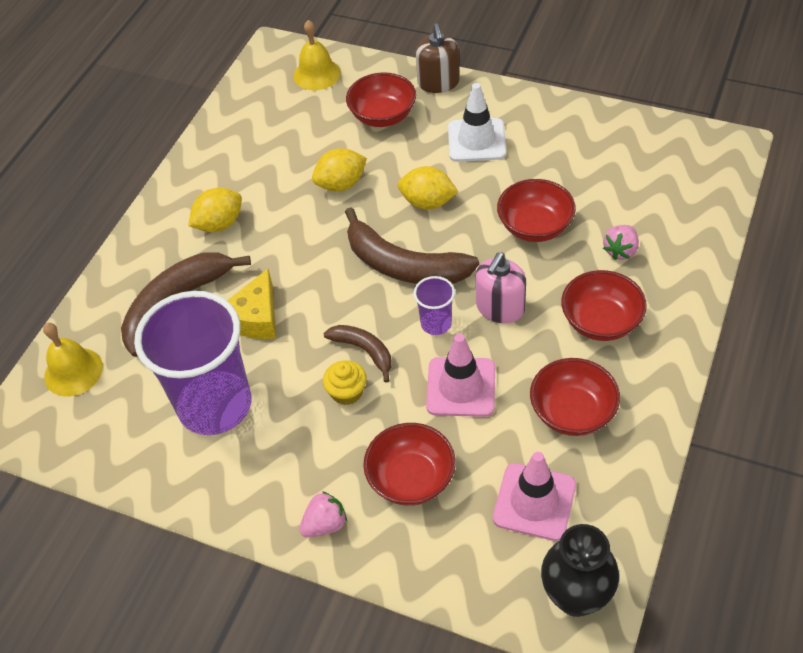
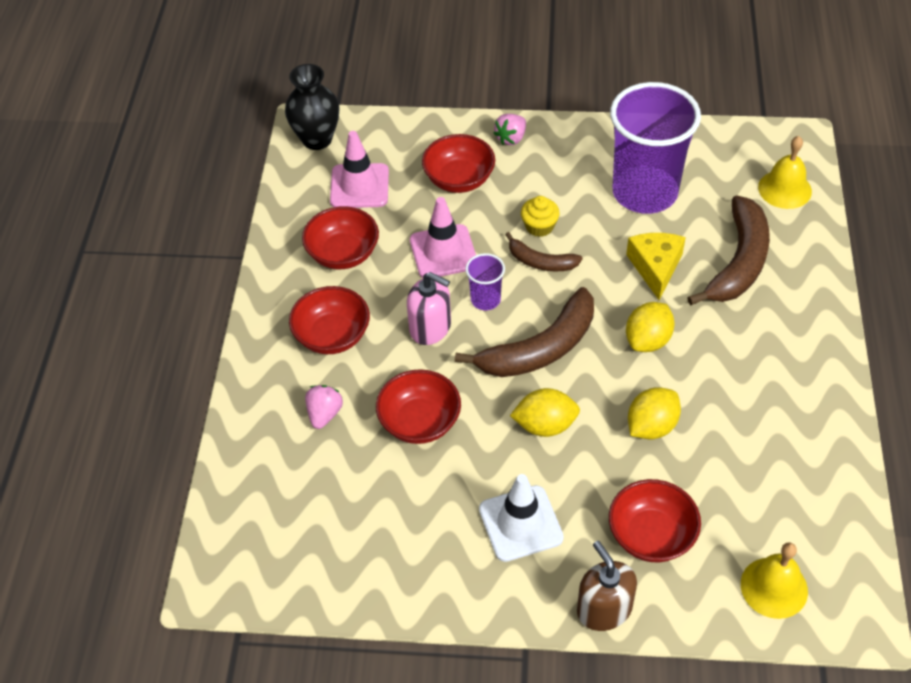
camera: 160 degrees right, 0 degrees up
yellow lemon [188,188,242,232] -> yellow lemon moved to [626,302,675,352]
brown banana [345,207,479,284] -> brown banana turned 135 degrees clockwise [455,287,594,377]
pink soap dispenser [476,252,526,323] -> pink soap dispenser turned 105 degrees clockwise [407,272,451,345]

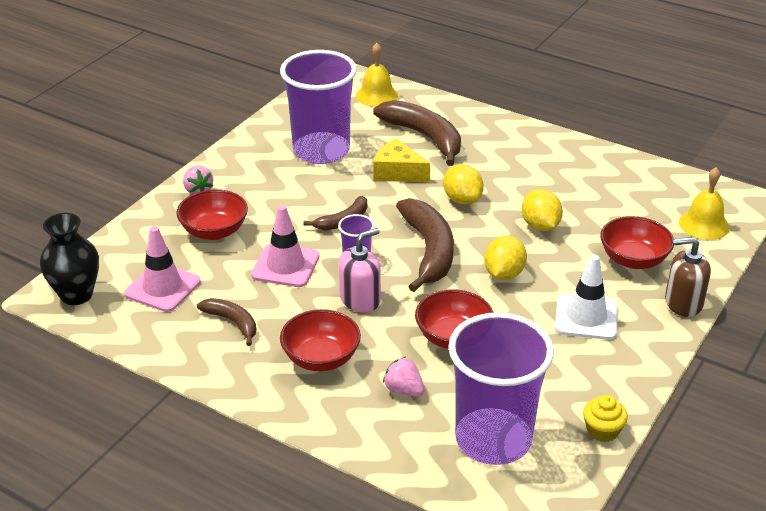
camera: 65 degrees left, 15 degrees down
red bowl [302,206,379,269] -> brown banana [197,298,256,346]
yellow cupcake [521,196,560,237] -> yellow cupcake moved to [583,395,628,442]
none -> purple cup [448,312,554,465]

